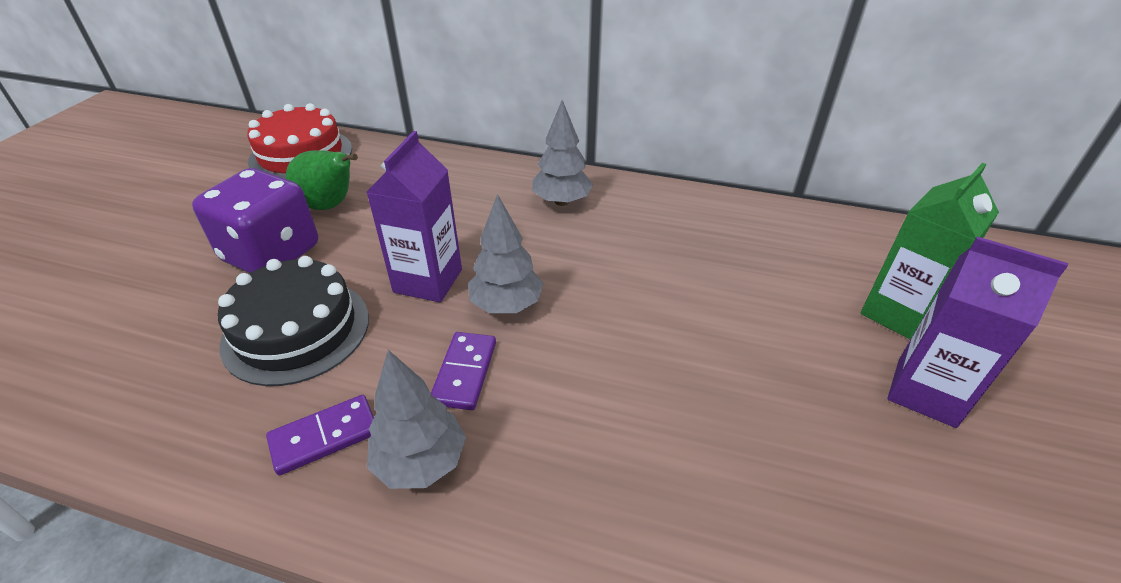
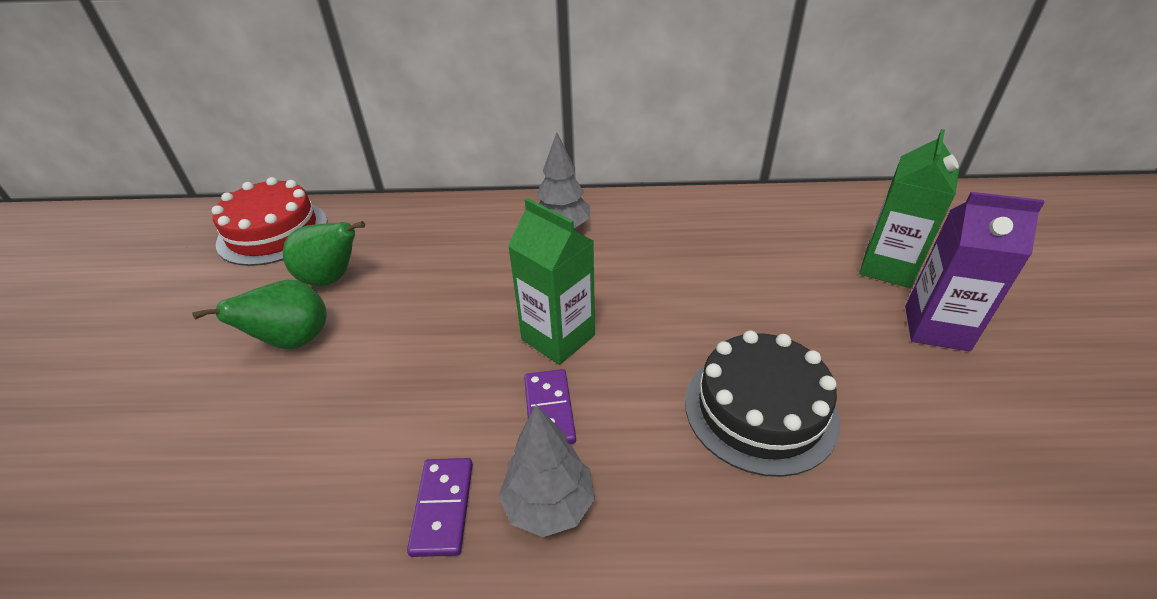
camera: 15 degrees left, 0 degrees up
purple dice [192,168,318,273] -> green pear [192,280,327,349]
black cake [218,256,369,386] -> black cake moved to [685,331,840,477]
purple domino [266,395,374,475] -> purple domino turned 45 degrees counterclockwise [407,458,473,557]
purple carton [366,131,462,302] -> none
grey tree [468,194,544,313] -> green carton [508,198,595,365]

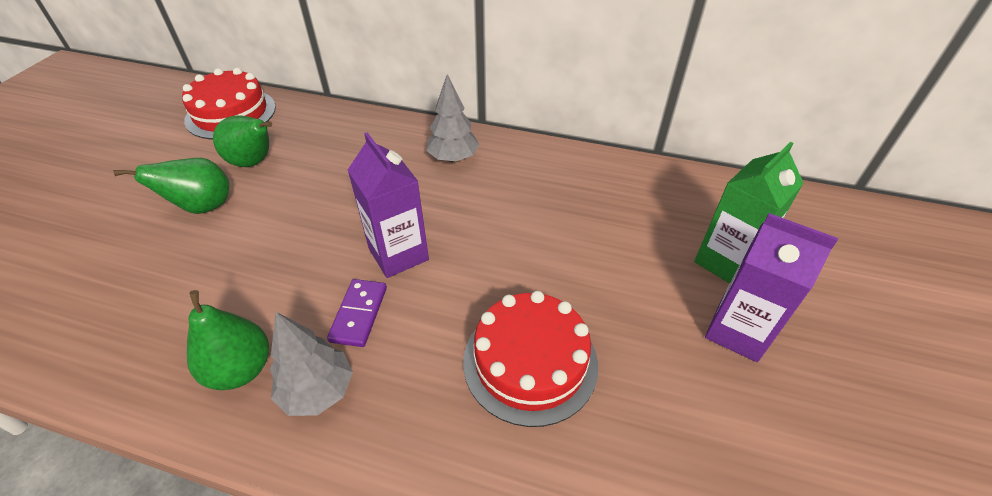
camera: 15 degrees right, 5 degrees up
purple domino [407,458,473,557] -> green pear [187,290,269,390]
green carton [508,198,595,365] -> purple carton [348,132,429,278]
black cake [685,331,840,477] -> red cake [463,291,598,427]

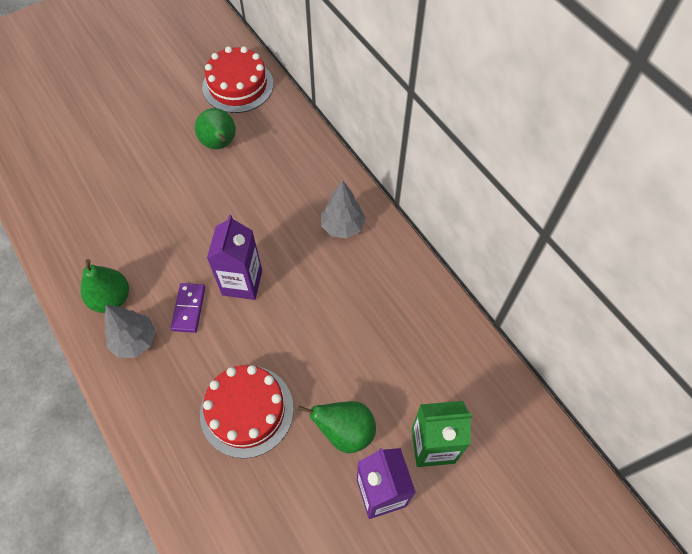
camera: 40 degrees right, 15 degrees up
green pear [113,158,229,214] -> green pear moved to [297,401,376,453]
purple domino [327,279,387,347] -> purple domino turned 45 degrees counterclockwise [171,283,205,333]

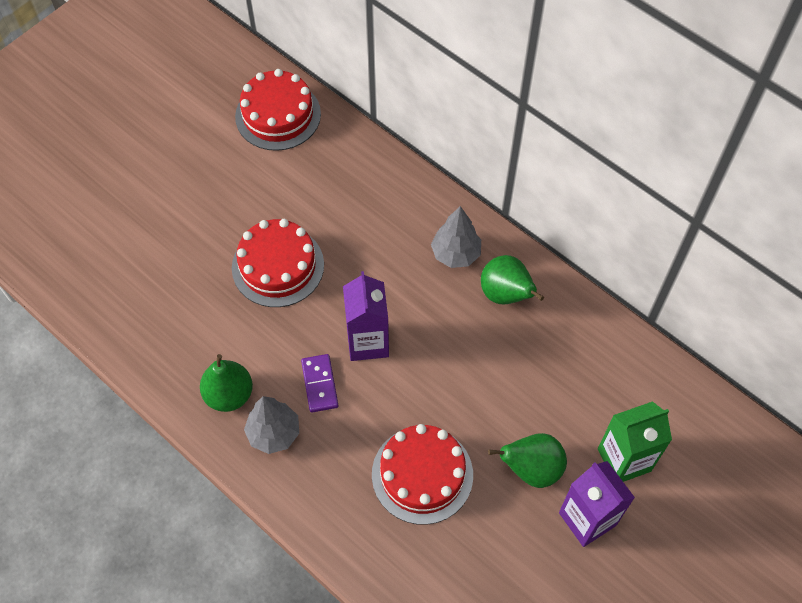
camera: 15 degrees left, 0 degrees up
green pear [195,108,236,149] -> green pear moved to [481,255,544,304]
none -> red cake [232,219,324,307]

